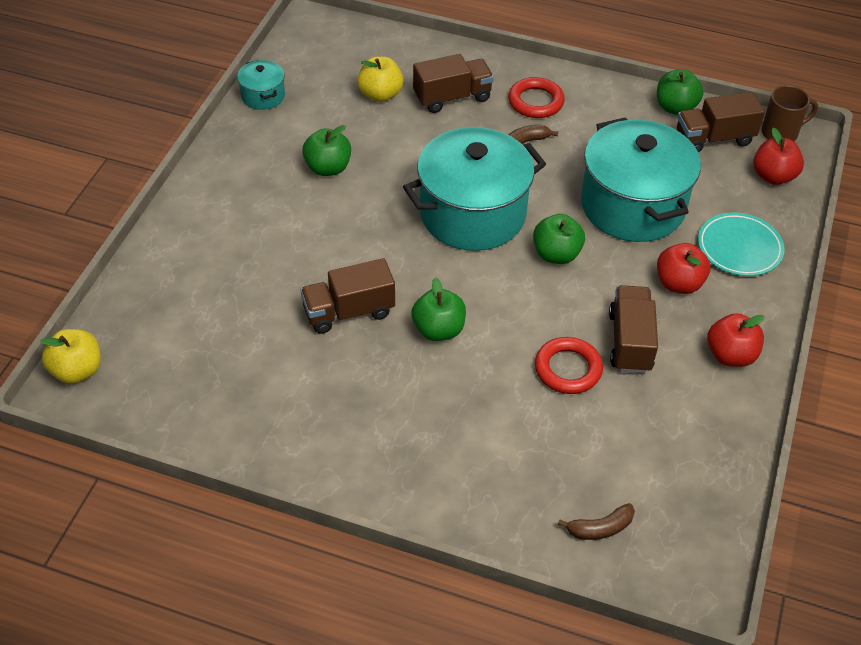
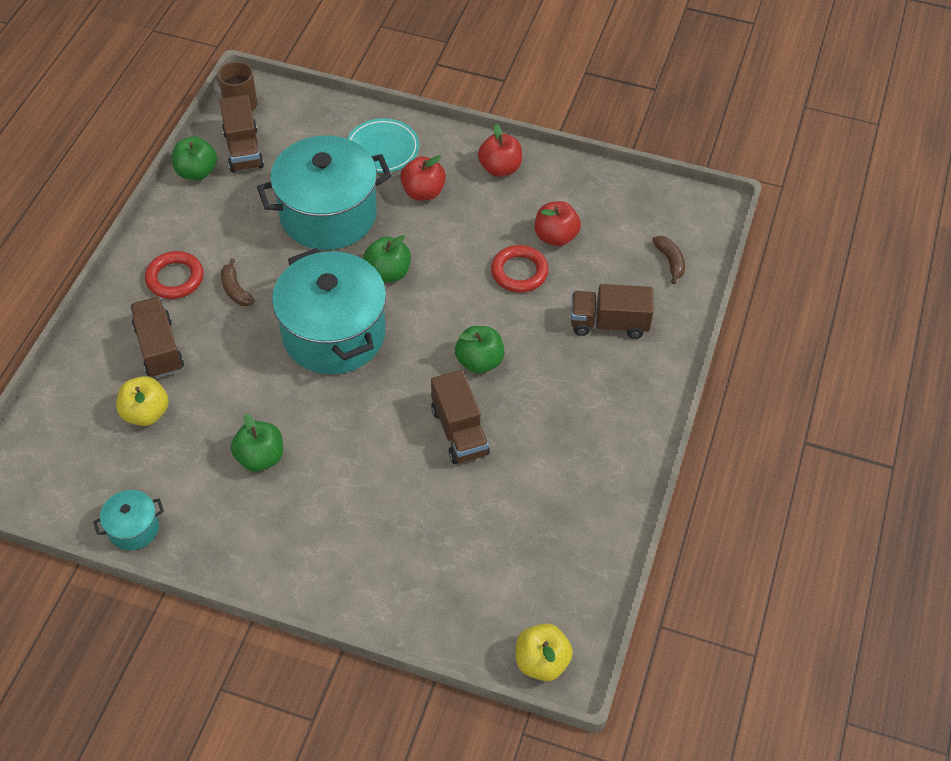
camera: 90 degrees left, 5 degrees up
brown truck [609,285,658,373] -> brown truck moved to [571,284,654,339]
red apple [753,128,804,185] -> red apple moved to [535,201,581,246]

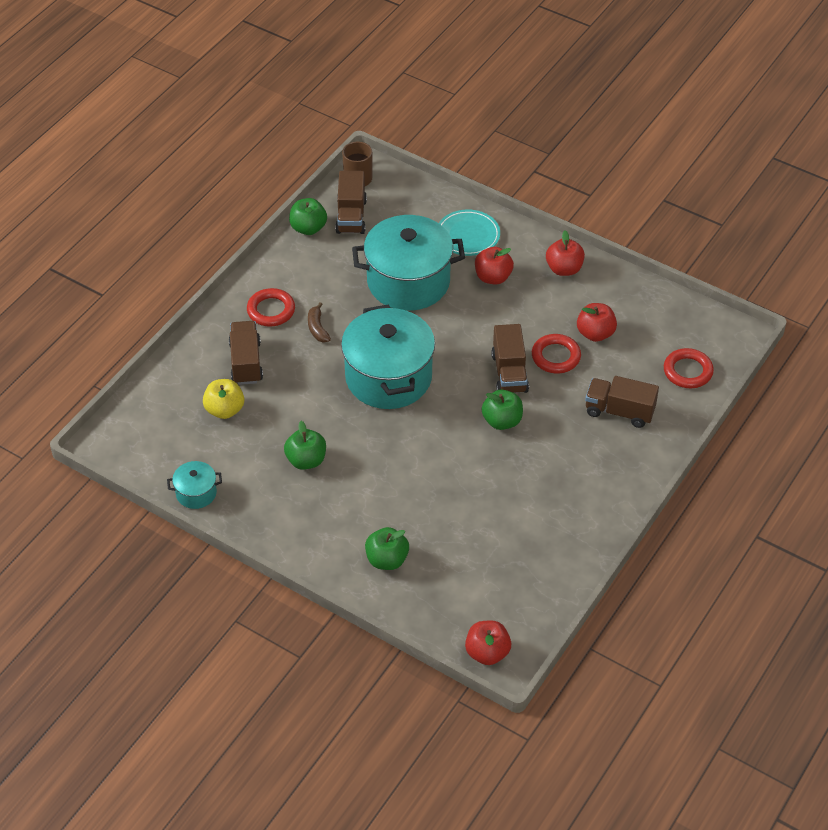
camera: 15 degrees right, 5 degrees down
green apple [364,235,411,283] -> green apple moved to [365,527,409,570]
brown truck [431,370,490,464] -> brown truck moved to [491,324,529,393]
yellow apple [516,623,573,681] -> red apple [465,621,511,665]
brown banana [652,236,685,284] -> red ring [664,348,714,388]

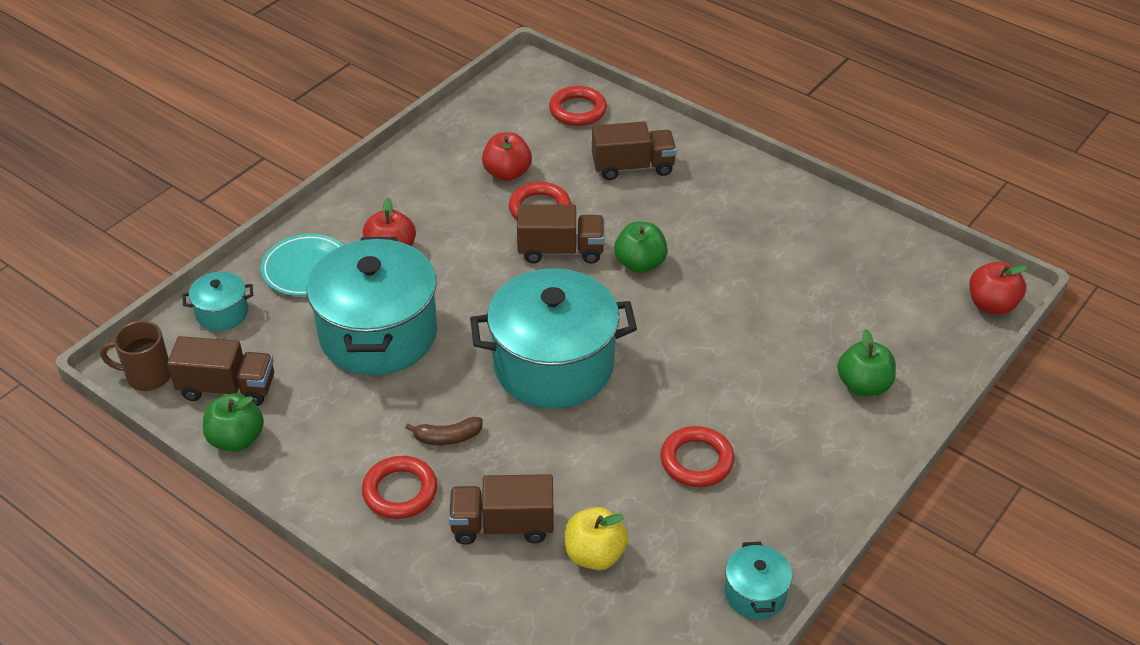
camera: 85 degrees left, 5 degrees down
green apple [284,421,326,470] -> red ring [661,426,735,487]
red apple [546,230,585,276] -> none
brown truck [585,376,659,428] -> brown truck turned 120 degrees counterclockwise [592,122,677,180]
none -> turquoise pot [182,271,253,331]

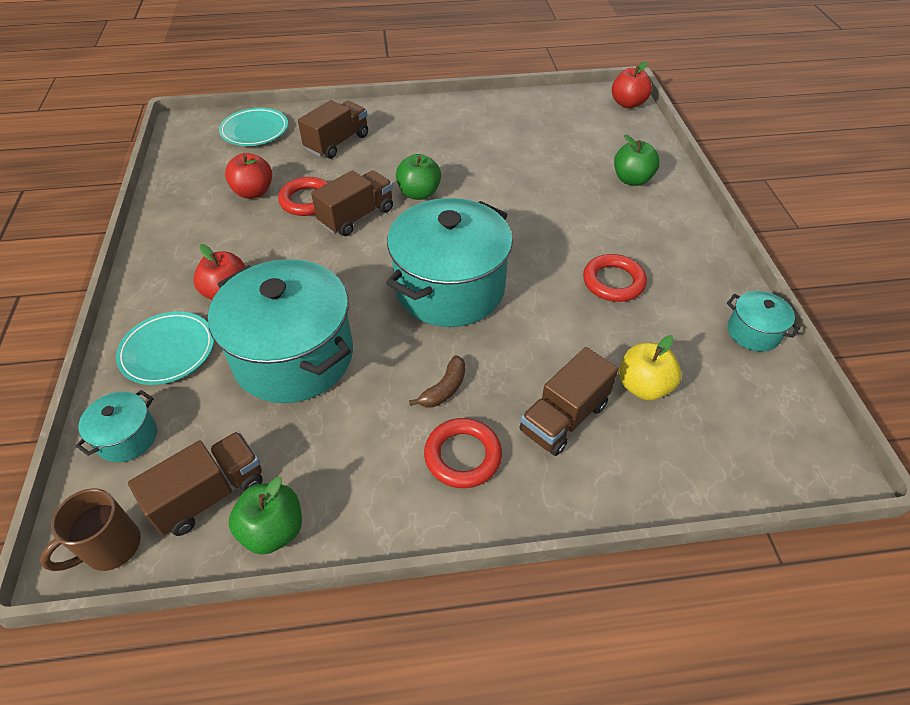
camera: 45 degrees left, 5 degrees up
red ring [549,86,607,126] -> turquoise plate [219,108,288,146]

